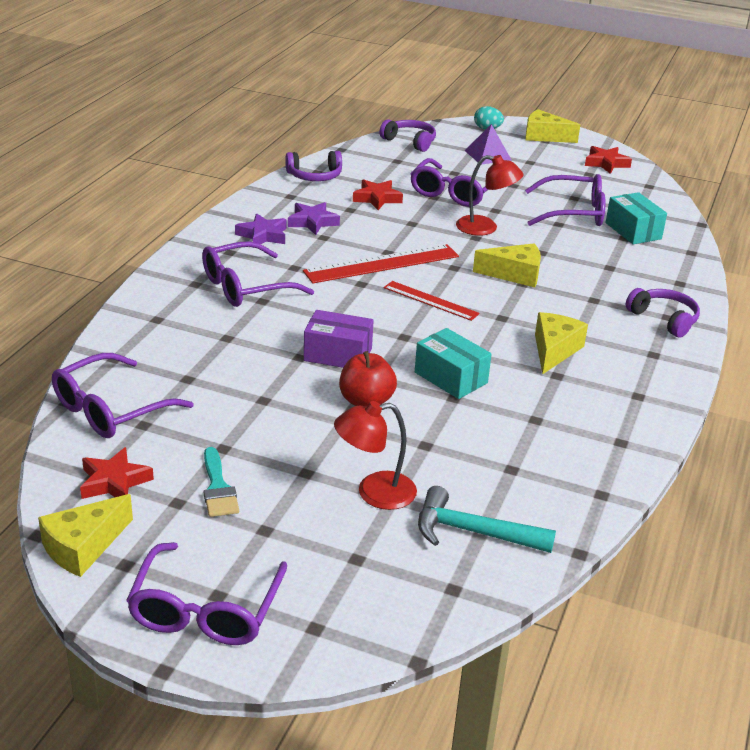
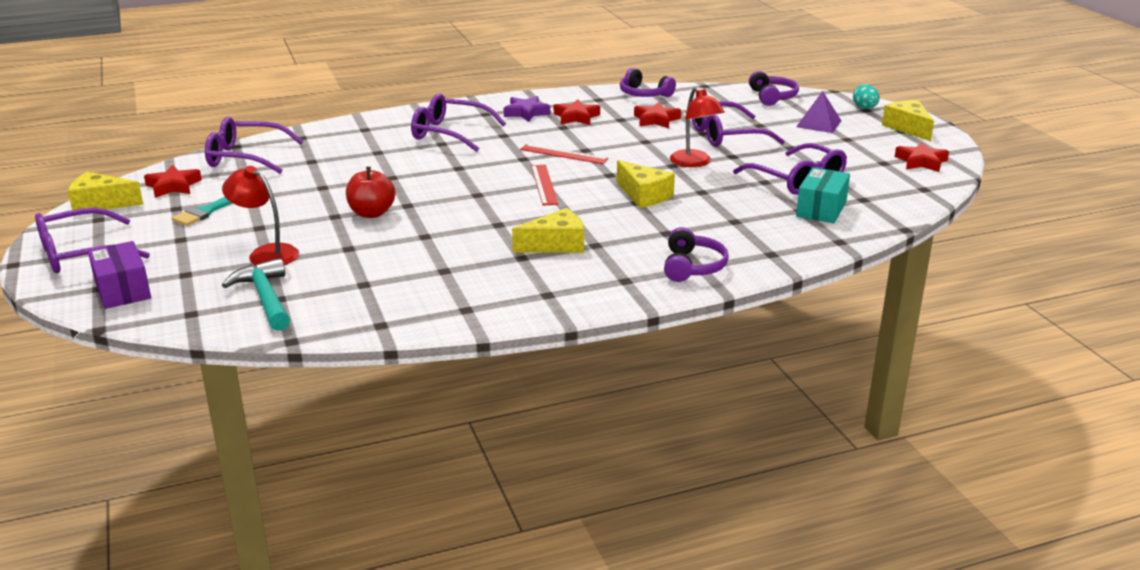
camera: 50 degrees right, 5 degrees down
purple star [288,202,340,235] -> red star [554,99,600,125]
red ruler [303,244,459,284] -> red ruler [520,144,608,164], size x0.61
purple box [304,310,374,368] -> purple box moved to [88,241,151,309]
turquoise box [415,328,492,399] -> none

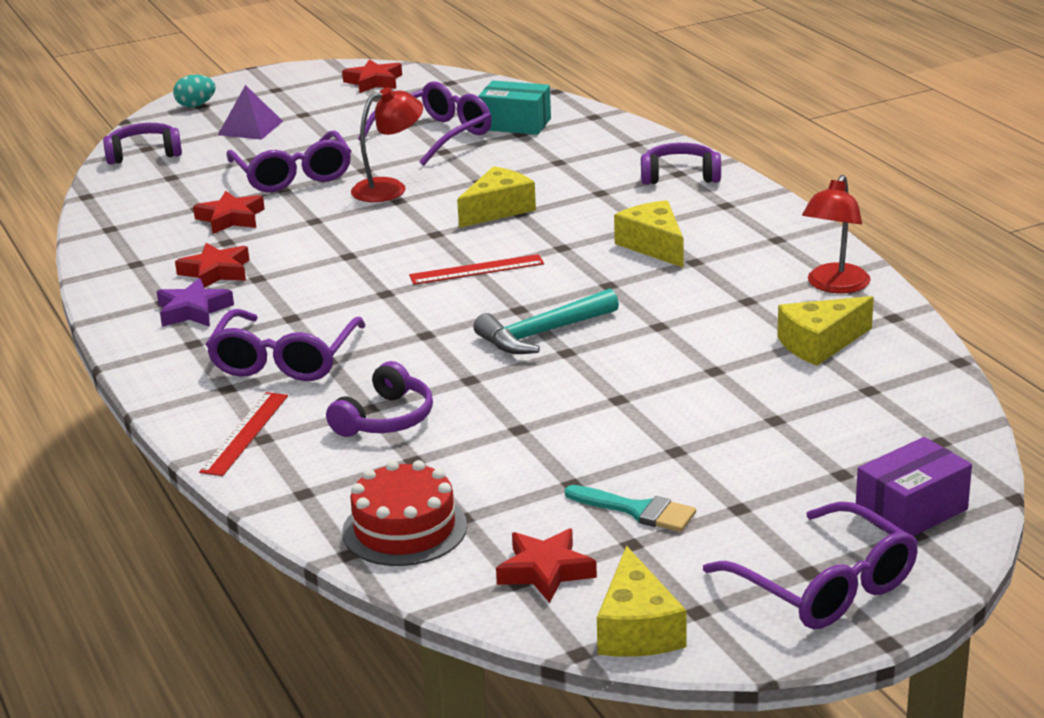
camera: 95 degrees left, 0 degrees up
purple glasses [205,117,303,174] -> red cake [342,460,467,566]
red lamp [222,166,299,265] -> red lamp moved to [802,175,871,293]
turquoise hammer [222,258,290,331] -> turquoise hammer moved to [473,288,619,354]
red apple [346,167,396,218] -> none
red ruler [520,144,608,164] -> red ruler moved to [199,392,288,476]
purple headphones [620,68,676,97] -> purple headphones moved to [326,361,433,437]
yellow cheese [882,100,934,141] -> yellow cheese moved to [777,296,874,366]

